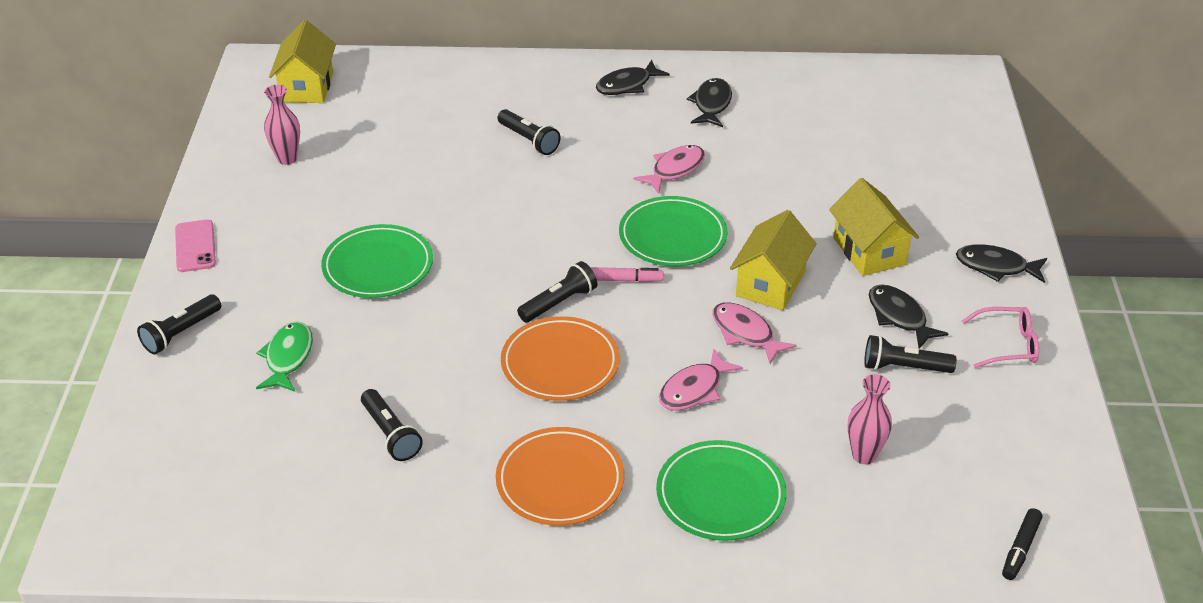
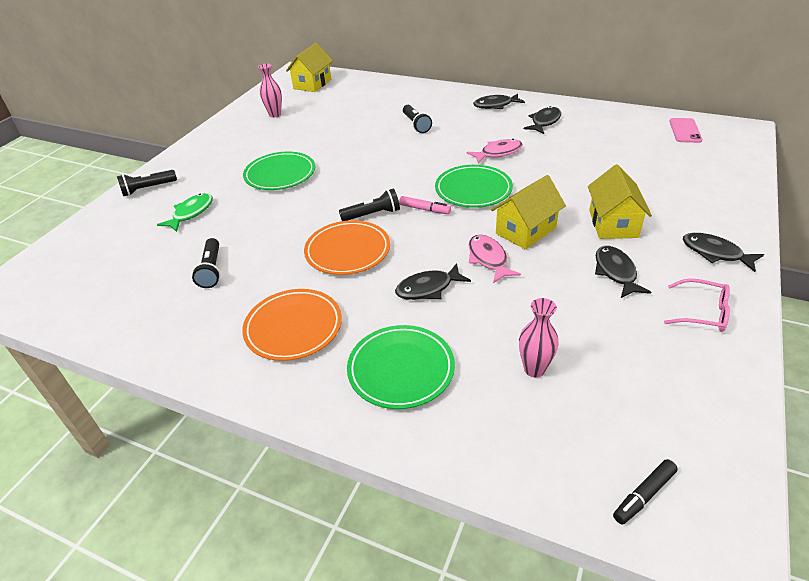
camera: 25 degrees right, 0 degrees up
pink phone [175,219,216,272] -> pink phone moved to [669,118,702,143]
pink fish [659,348,743,410] -> black fish [395,263,471,300]
black flashlight [864,335,957,373] -> none

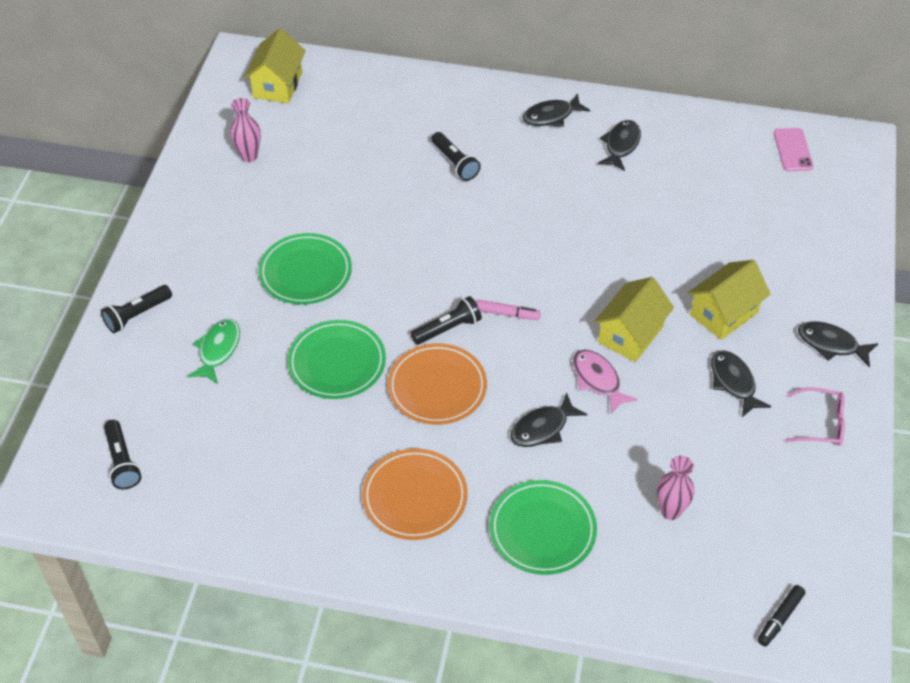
camera: 15 degrees left, 10 degrees up
black flashlight [192,238,220,288] -> black flashlight moved to [104,420,141,489]
green plate [435,165,513,208] -> green plate moved to [287,320,386,399]
pink fish [466,139,523,163] -> none
yellow house [588,164,652,239] -> yellow house turned 60 degrees clockwise [688,260,771,340]

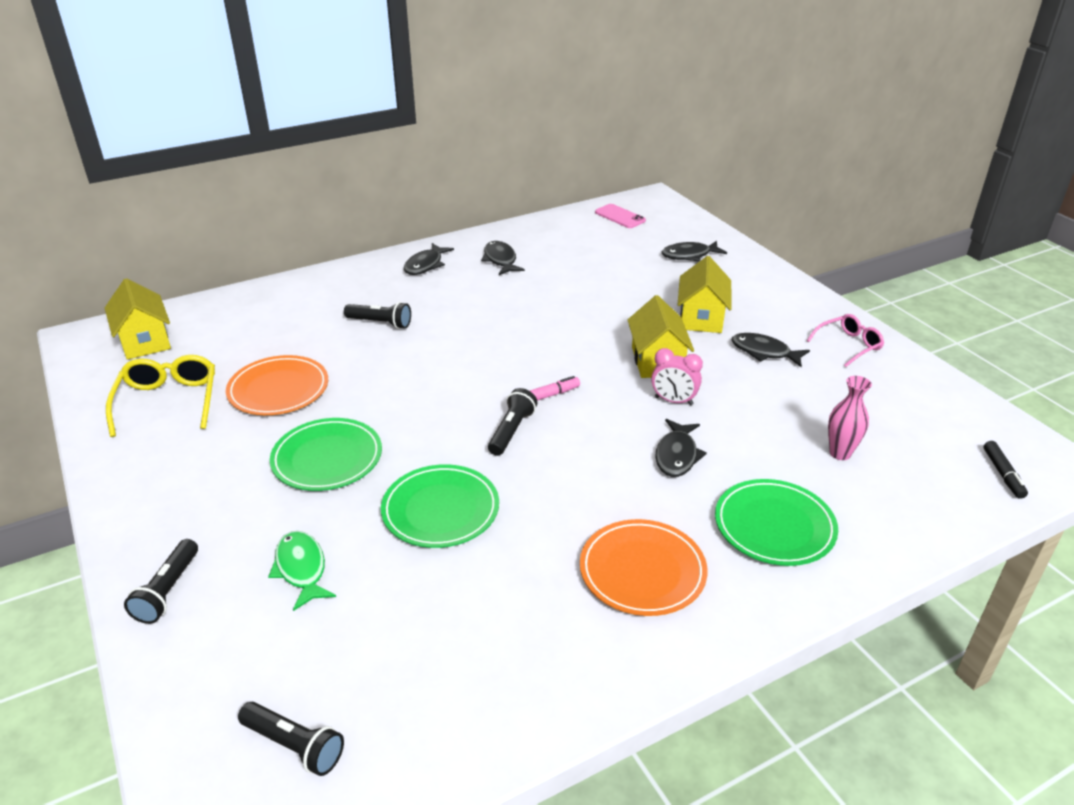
camera: 40 degrees left, 15 degrees down
pink vase [230,98,261,162] -> yellow glasses [106,355,215,437]
orange plate [387,343,487,425] -> orange plate moved to [226,355,328,415]
pink fish [573,350,638,414] -> pink clock [651,348,703,405]
black fish [798,321,878,368] -> black fish moved to [662,241,727,261]

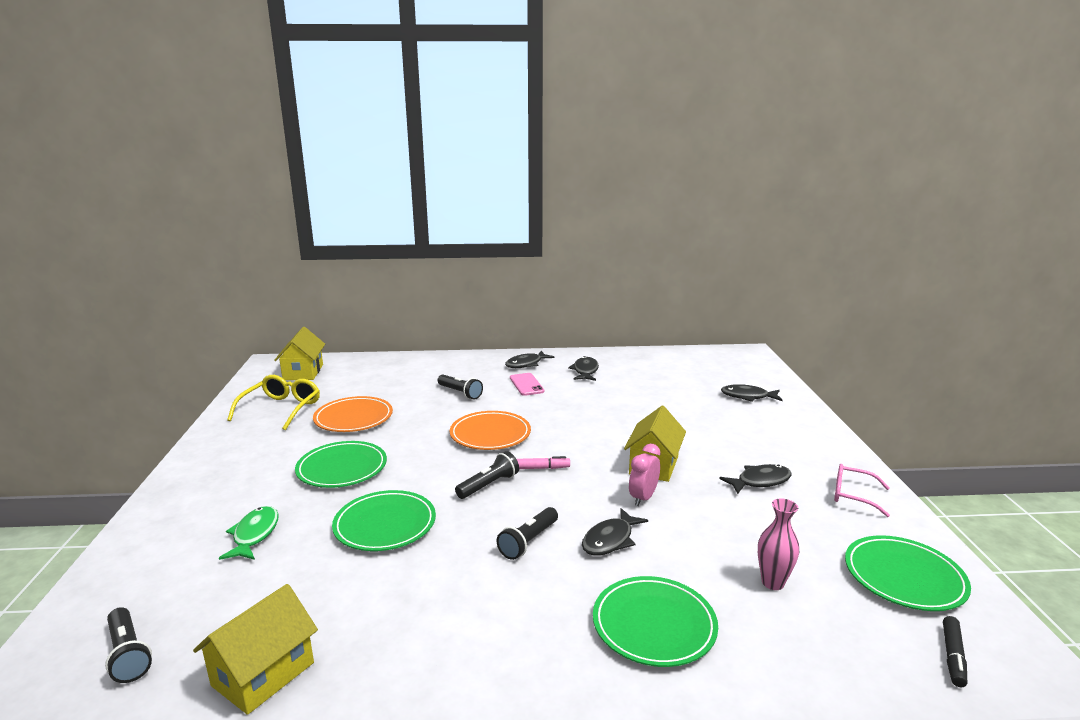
camera: 25 degrees right, 15 degrees down
black flashlight [124,539,198,624] -> black flashlight moved to [496,507,558,560]
orange plate [580,519,707,616] -> orange plate moved to [450,411,531,450]
pink phone [595,204,646,228] -> pink phone moved to [510,373,545,396]
pink clock [651,348,703,405] -> pink clock turned 75 degrees clockwise [629,444,661,506]
yellow house [678,256,732,333] -> yellow house moved to [193,584,318,715]
black fish [732,333,810,367] -> black fish turned 105 degrees clockwise [719,464,792,494]
pink glasses [807,314,884,367] -> pink glasses turned 150 degrees counterclockwise [834,464,890,517]
none -> green plate [845,535,971,611]

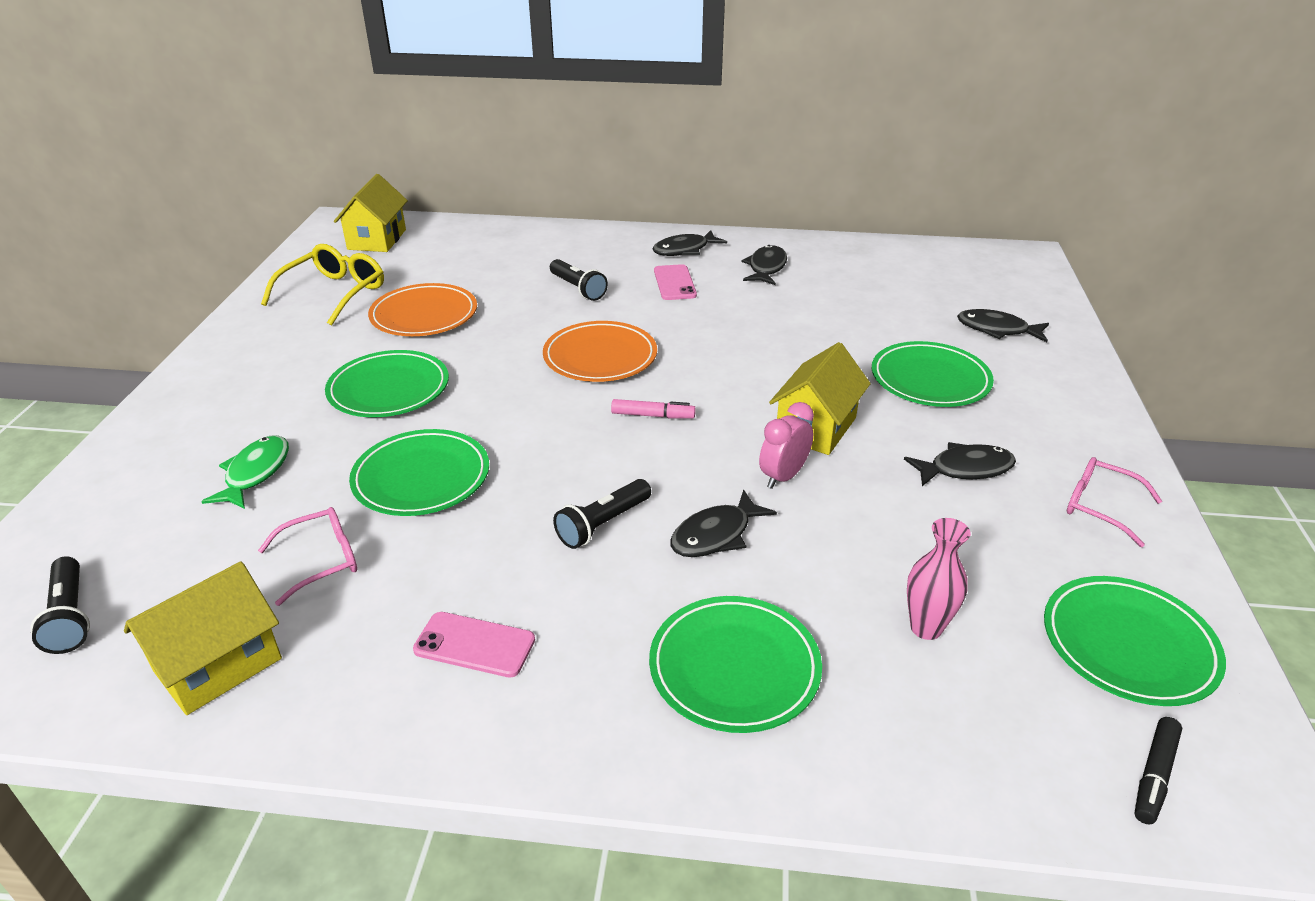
camera: 10 degrees right, 15 degrees up
black flashlight [455,451,519,499] -> none
none -> pink glasses [258,507,357,606]
none -> pink phone [413,612,535,678]
none -> green plate [872,341,994,407]

